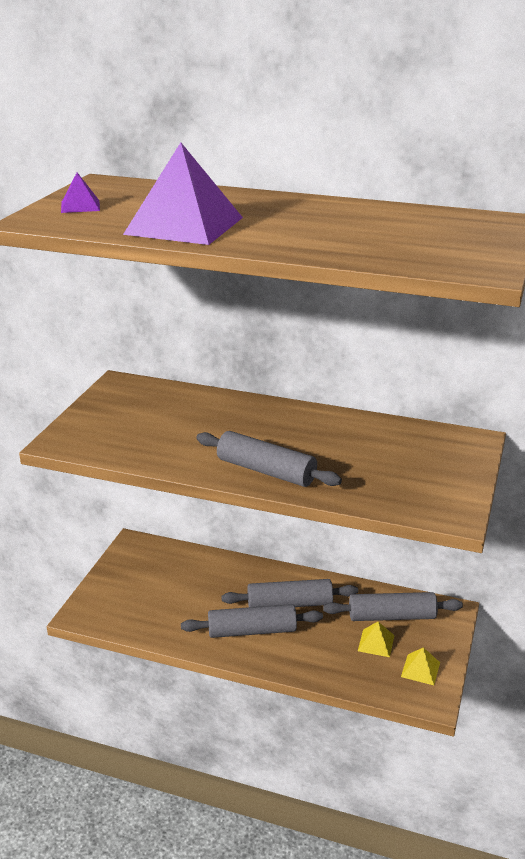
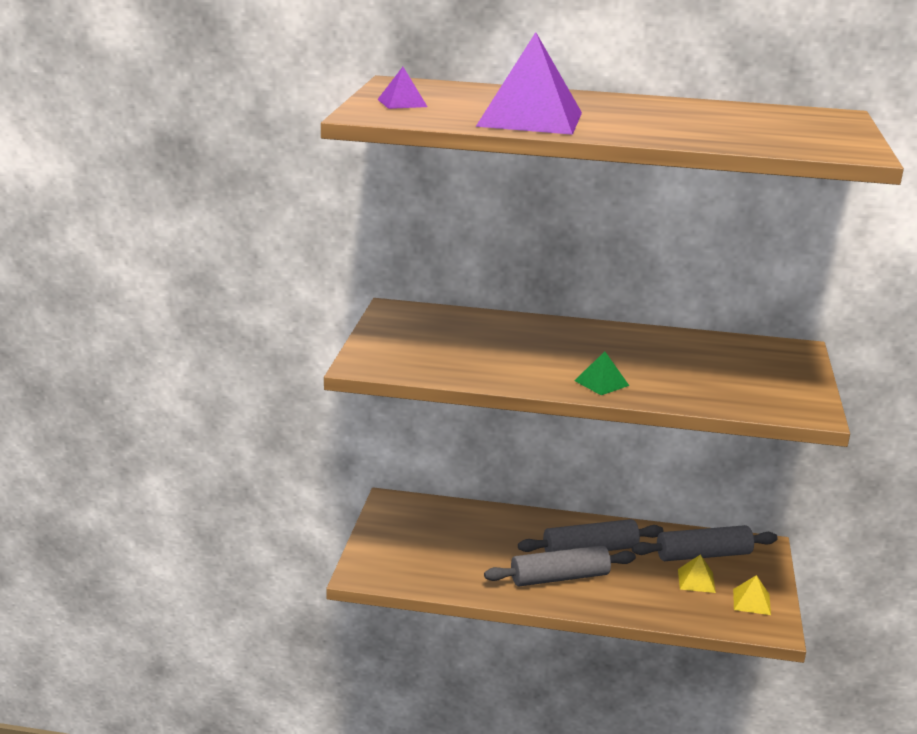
camera: 10 degrees left, 5 degrees down
grey rolling pin [196,431,342,487] -> green pyramid [574,351,629,395]

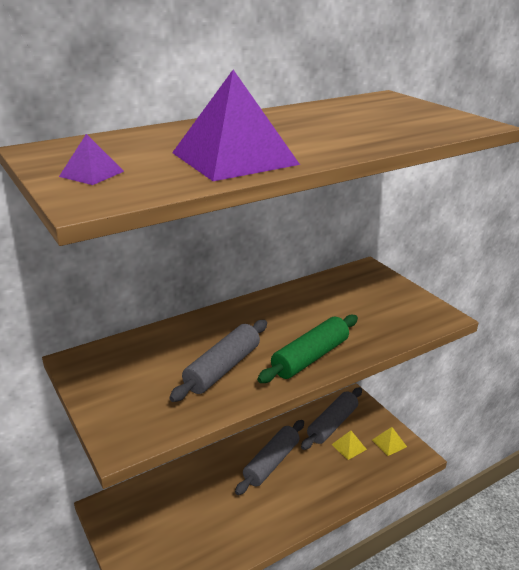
camera: 40 degrees left, 5 degrees up
grey rolling pin [484,545,636,587] -> grey rolling pin moved to [169,320,267,402]
green pyramid [574,351,629,395] -> green rolling pin [257,315,358,383]

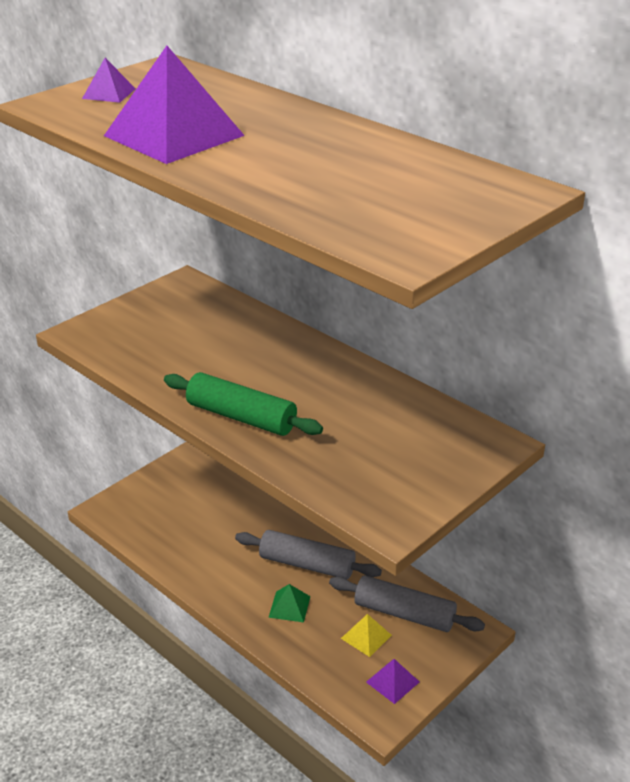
camera: 75 degrees right, 5 degrees up
grey rolling pin [169,320,267,402] -> none
yellow pyramid [372,427,407,456] -> purple pyramid [366,659,419,704]
none -> green pyramid [268,584,311,623]

